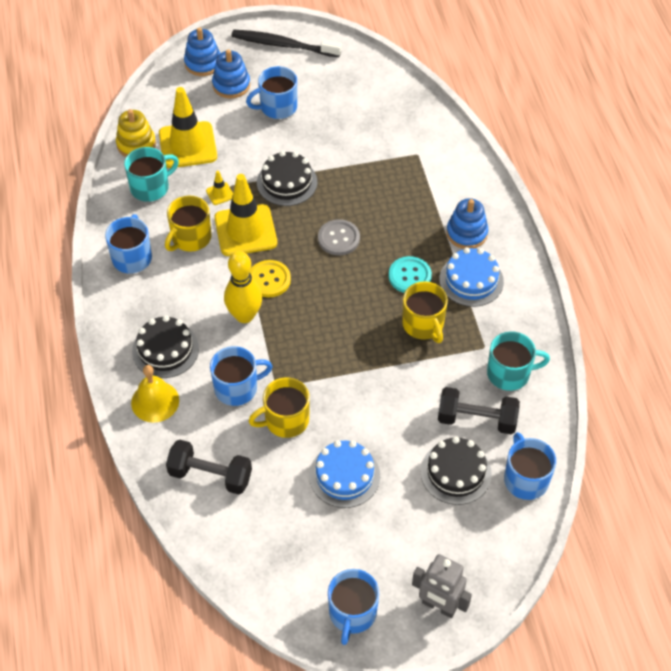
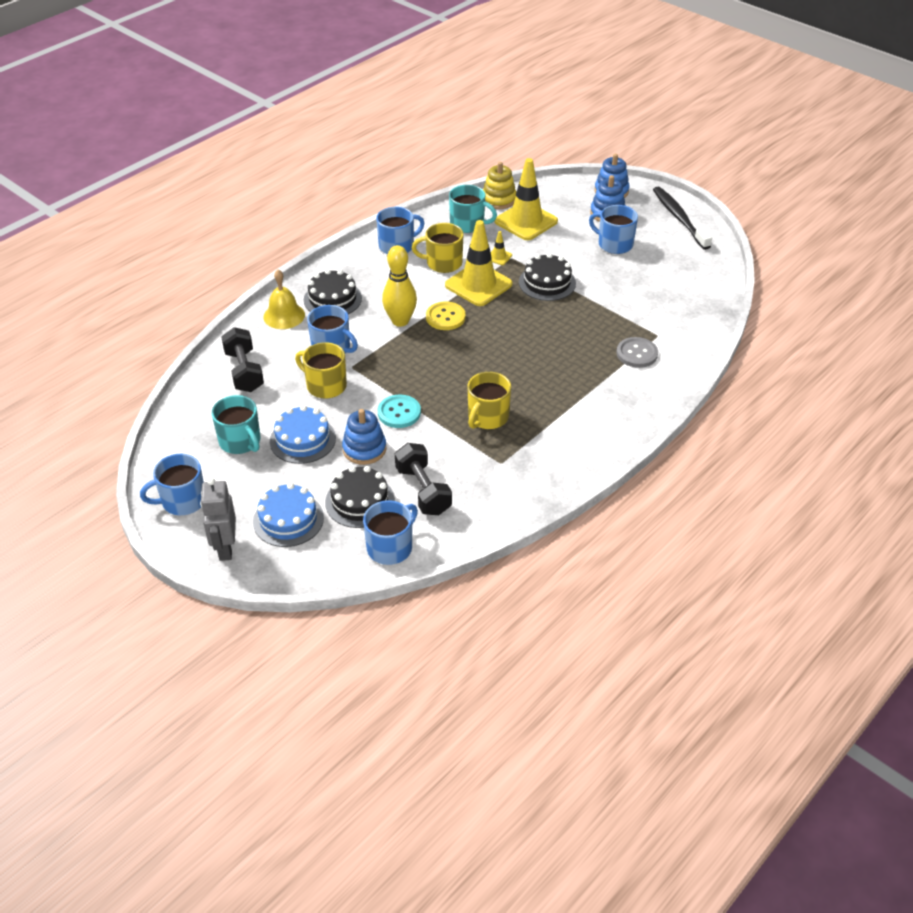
camera: 55 degrees right, 10 degrees down
grey button [318,219,360,255] -> grey button moved to [617,337,658,368]
turquoise button [389,256,432,293] -> turquoise button moved to [378,394,421,428]
blue cake [439,247,504,307] -> blue cake moved to [253,483,324,547]
blue stacking toy [446,198,488,249] -> blue stacking toy moved to [342,409,387,465]
turquoise mug [487,331,550,391] -> turquoise mug moved to [212,395,260,454]

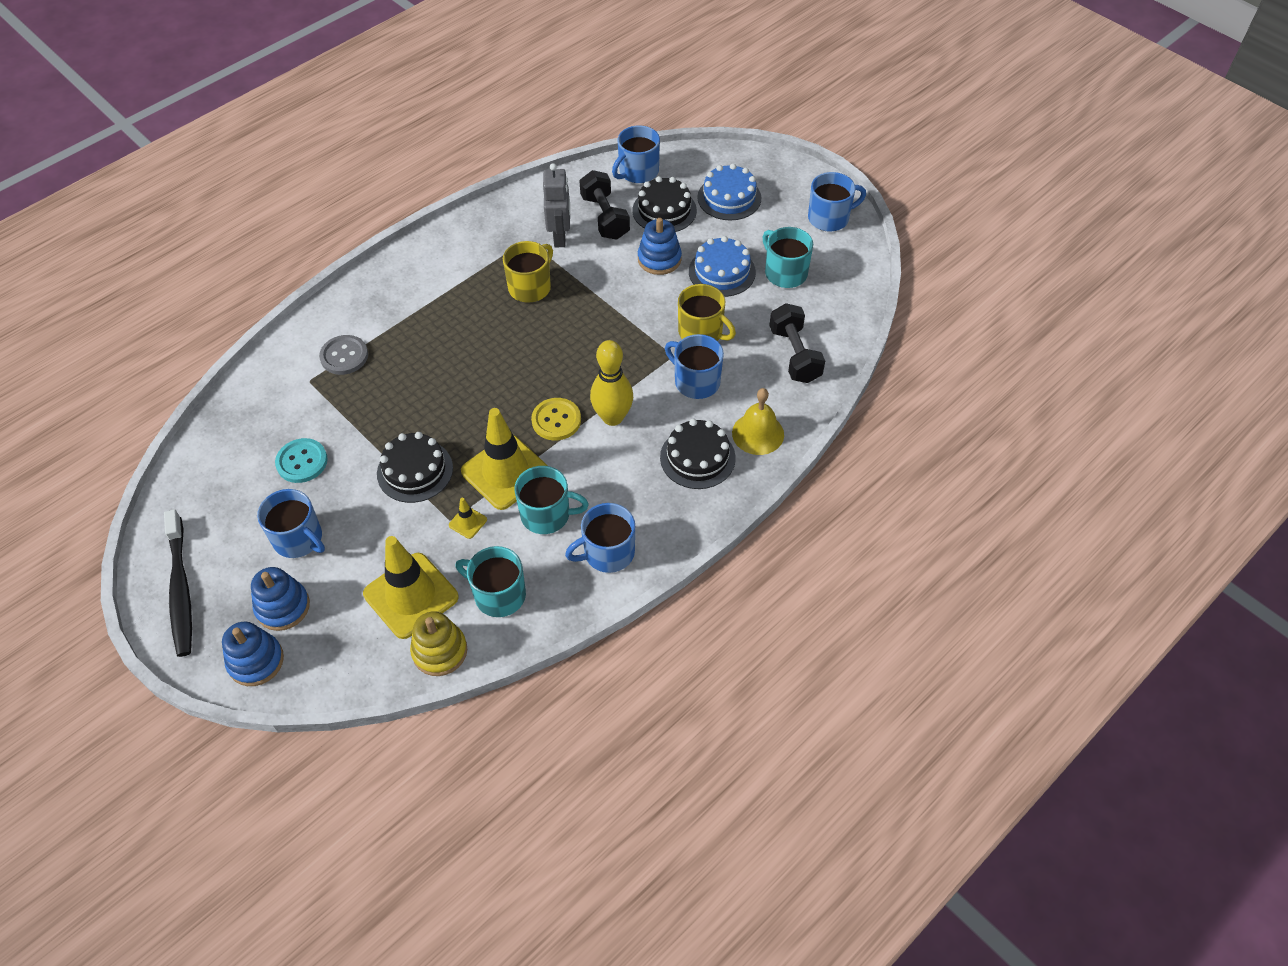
camera: 175 degrees left, 10 degrees up
grey robot [200,477,236,561] -> grey robot moved to [543,163,570,247]
turquoise button [378,394,421,428] -> turquoise button moved to [275,438,328,483]
yellow mug [412,223,463,273] -> turquoise mug [514,466,589,534]

